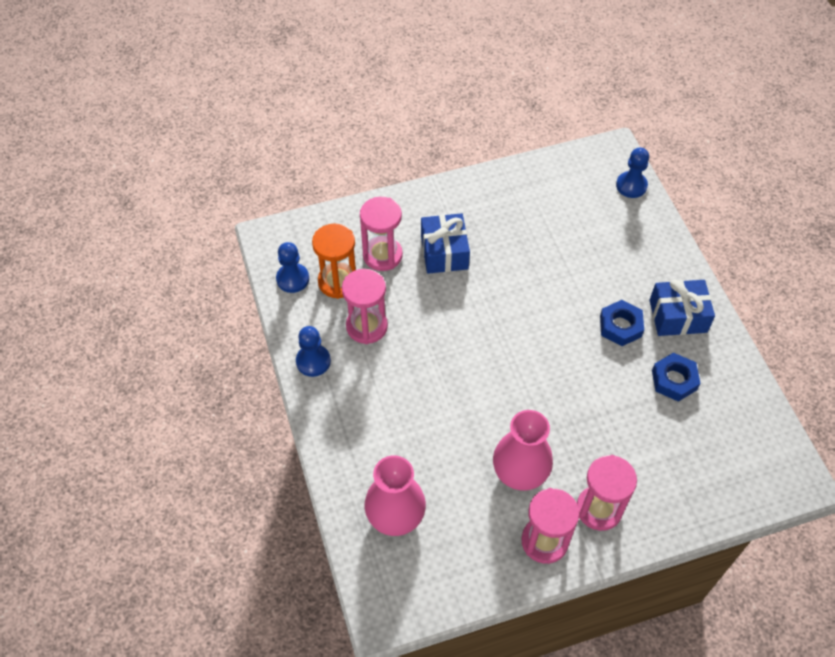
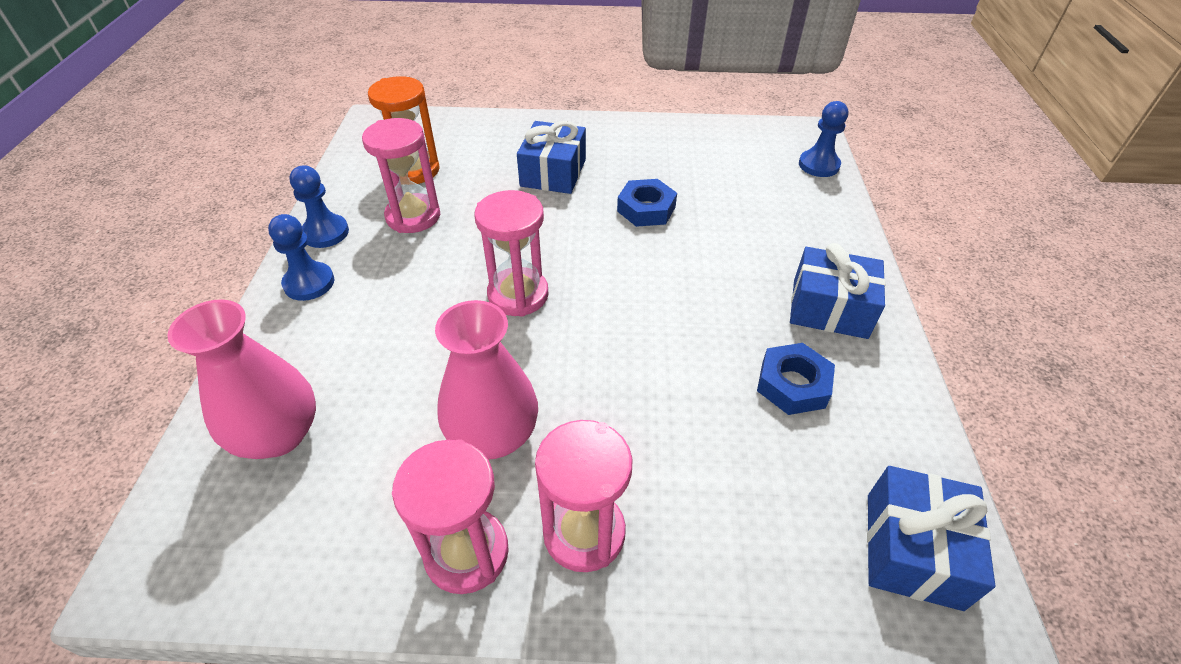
camera: 20 degrees right, 10 degrees down
blue pawn [276,242,309,293] -> blue pawn moved to [268,214,334,301]
pink hourglass [360,197,403,271] -> pink hourglass moved to [474,190,549,317]
blue nut [600,300,644,346] -> blue nut moved to [617,179,677,227]
none -> blue gift [867,466,995,611]

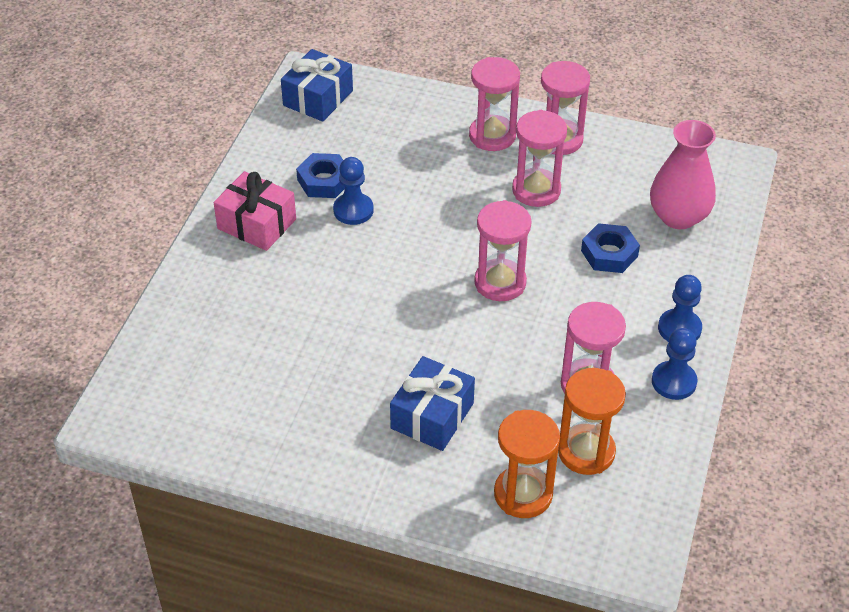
camera: 165 degrees left, 0 degrees up
pink vase [435,300,538,459] -> pink hourglass [512,110,567,207]
blue nut [617,179,677,227] -> blue nut moved to [581,223,640,273]
blue gift [790,243,886,339] -> pink gift [214,171,296,251]
blue pawn [799,101,848,177] -> blue pawn moved to [333,157,374,225]
none -> orange hourglass [494,410,560,518]

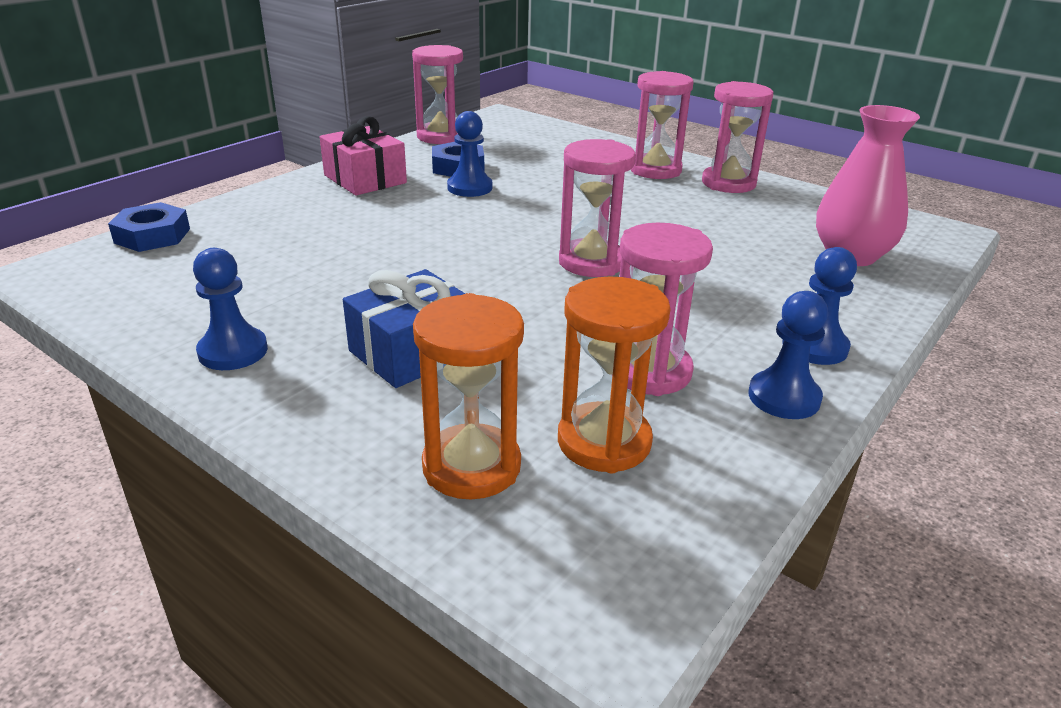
camera: 20 degrees right, 15 degrees down
blue gift [281,49,353,122] -> none
pink hourglass [512,110,567,207] -> pink hourglass moved to [412,45,463,144]
blue nut [581,223,640,273] -> blue nut moved to [108,202,190,252]
none -> blue pawn [193,248,268,370]

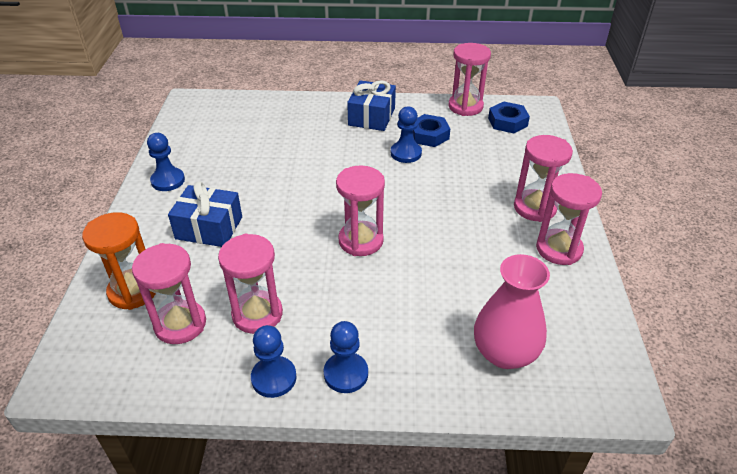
camera: 55 degrees right, 10 degrees up
blue nut [108,202,190,252] -> blue nut moved to [488,102,530,134]
pink gift [320,116,407,195] -> blue gift [347,80,396,131]
orange hourglass [558,277,670,473] -> pink hourglass [132,243,206,344]

